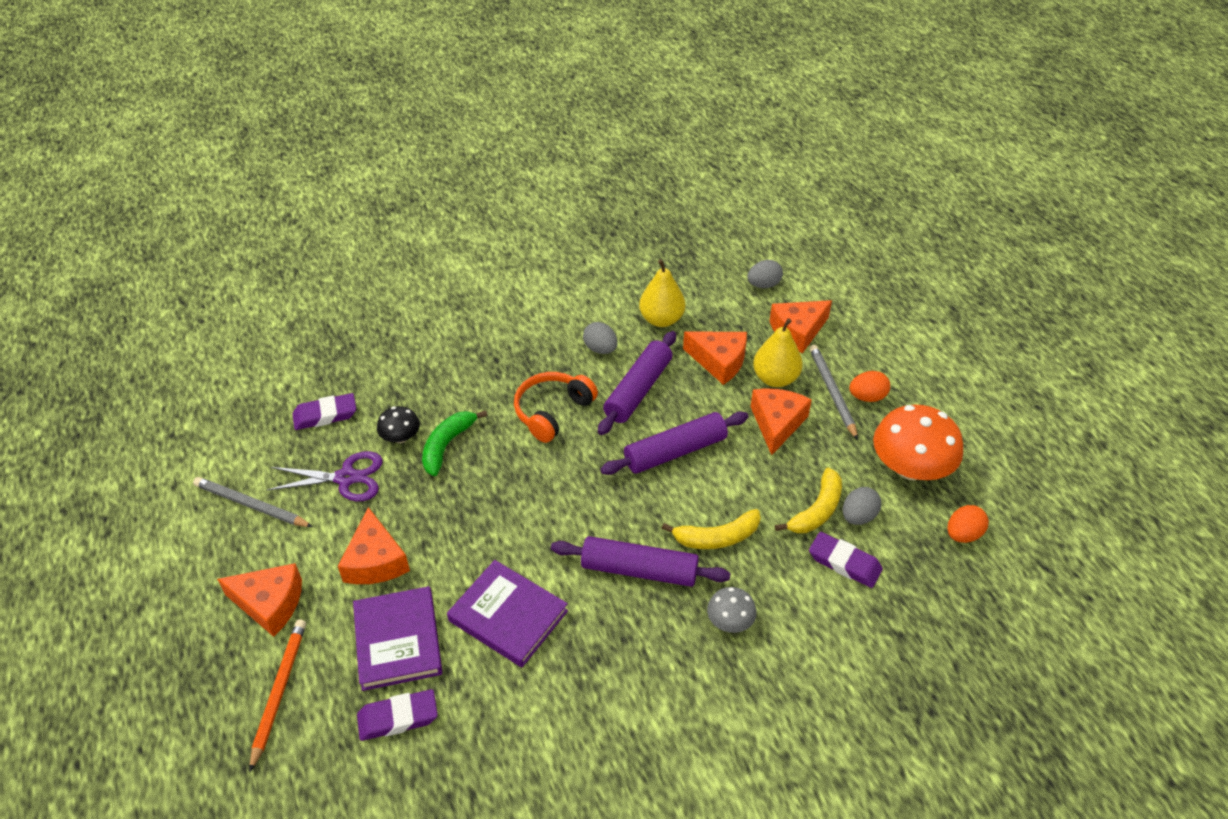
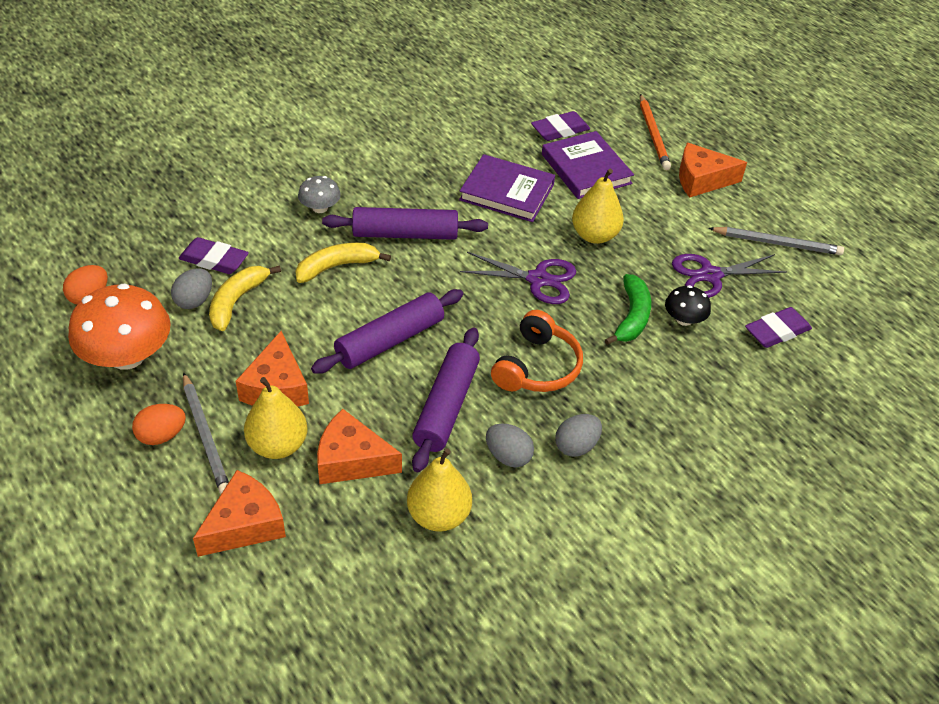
camera: 165 degrees right, 0 degrees up
orange cheese [338,507,410,584] -> none
grey egg [748,260,783,288] -> grey egg moved to [555,414,602,457]
none -> purple scissors [460,252,576,304]
none -> yellow pear [572,169,624,244]

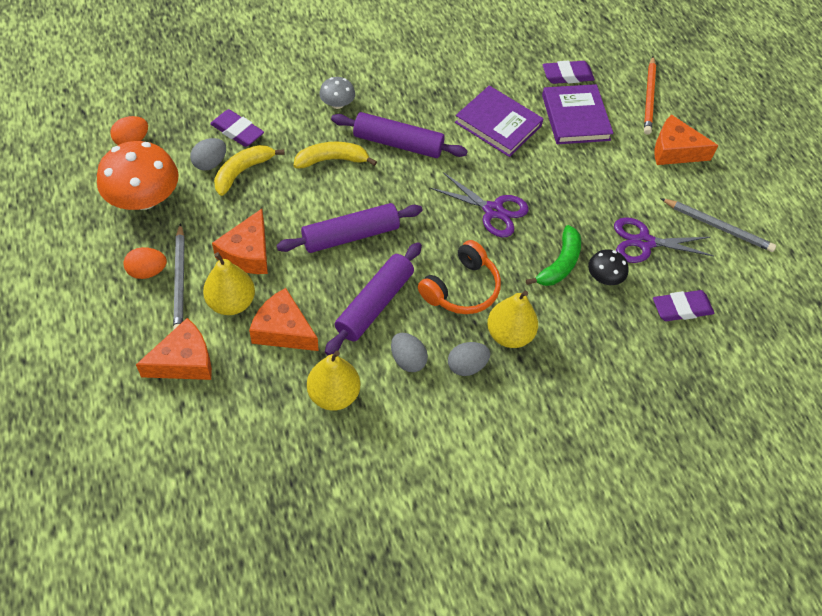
camera: 15 degrees right, 10 degrees up
yellow pear [572,169,624,244] -> yellow pear moved to [487,291,538,348]

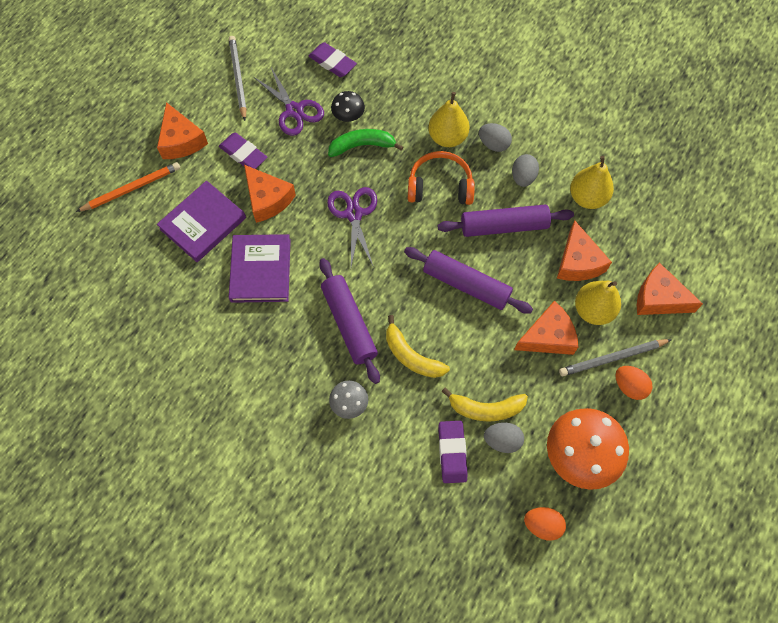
camera: 125 degrees left, 10 degrees up
grey pencil [173,223,185,330] -> grey pencil turned 150 degrees counterclockwise [559,339,672,376]
purple eraser [542,61,595,84] -> purple eraser moved to [219,133,267,169]
none -> orange cheese [244,165,296,223]

